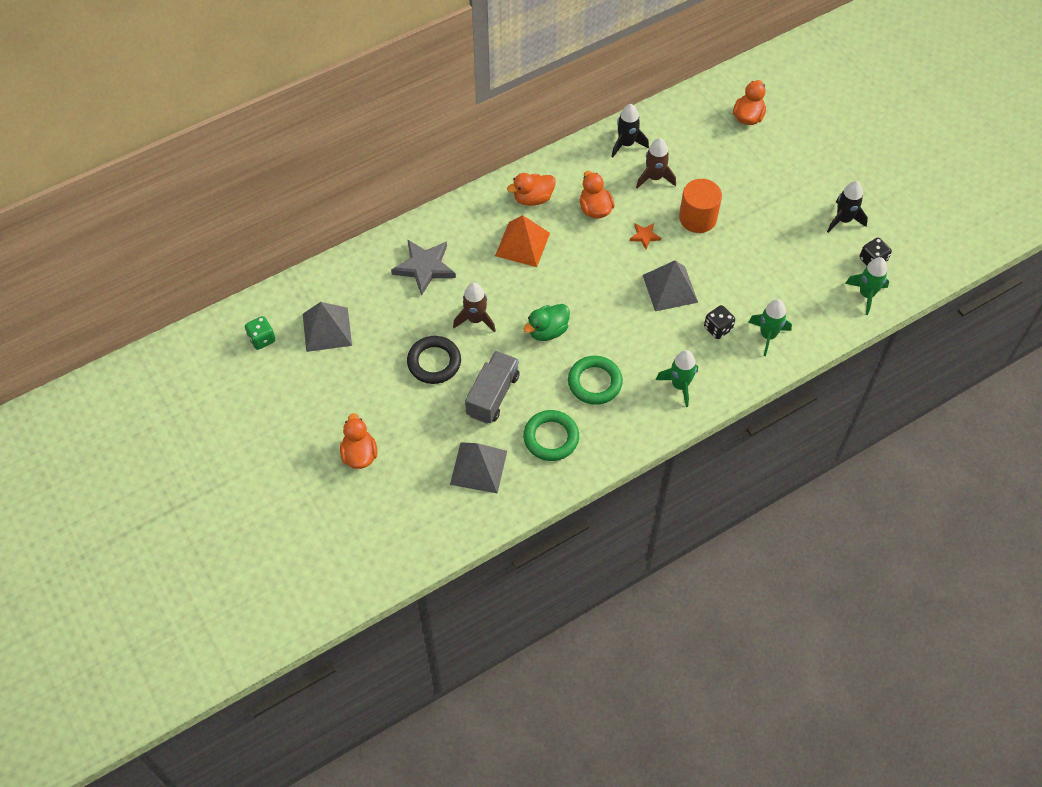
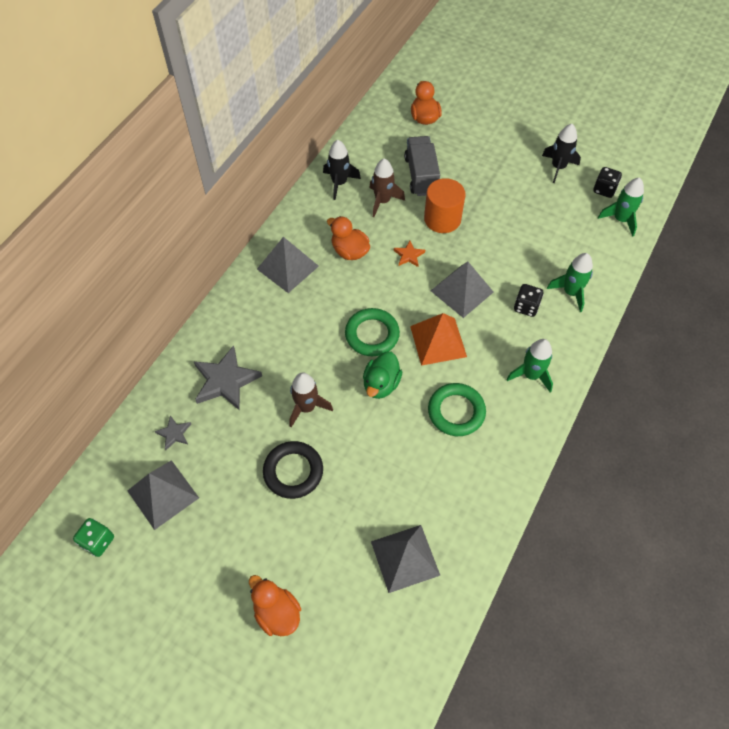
camera: 30 degrees left, 0 degrees up
grey truck [465,351,520,424] -> grey truck moved to [404,136,440,196]
orange pyramid [495,215,550,267] -> orange pyramid moved to [410,313,467,366]
orange duck [507,173,556,206] -> grey pyramid [257,237,319,293]
green ring [523,410,579,461] -> green ring moved to [345,308,400,356]
none -> grey star [155,415,191,450]

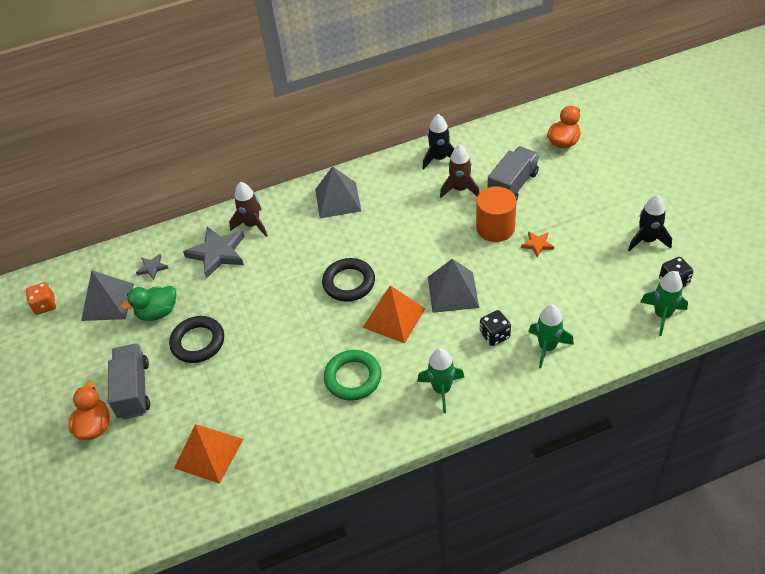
camera: 45 degrees right, 10 degrees down
green dice [73,518,114,557] -> orange dice [26,282,56,315]
brown rocket [290,373,333,427] -> brown rocket moved to [229,182,268,237]
orange duck [327,216,370,260] -> none
green ring [345,308,400,356] -> black ring [322,258,375,302]
green duck [363,352,402,399] -> green duck moved to [121,286,176,321]
grey pyramid [371,525,441,593] -> orange pyramid [174,424,243,484]
orange star [394,241,425,267] -> orange star moved to [521,231,554,257]
none -> grey truck [108,343,150,419]

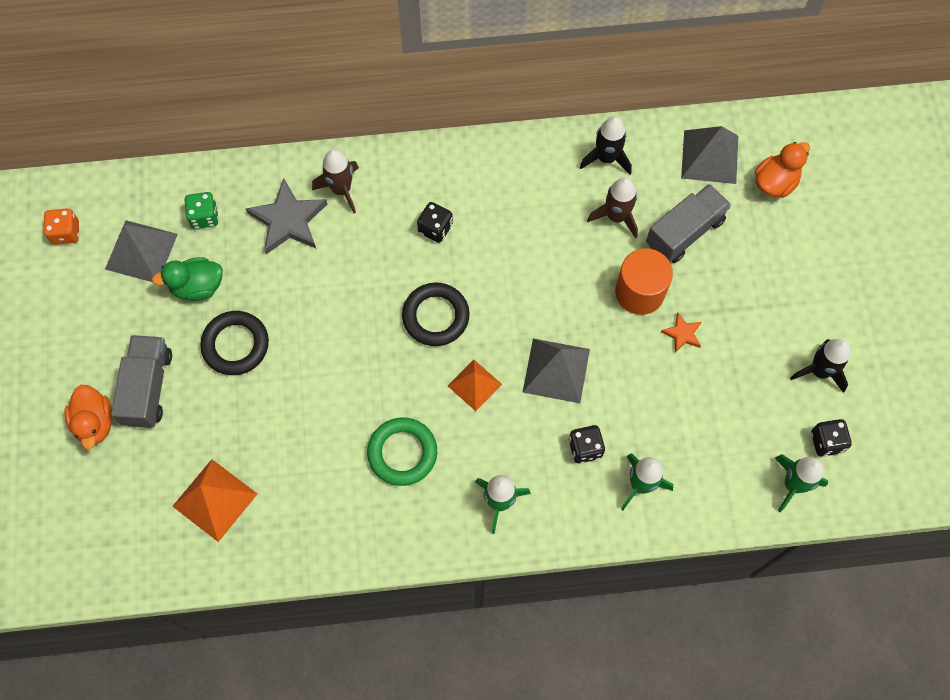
camera: 10 degrees right, 20 degrees up
orange duck [69,382,110,440] -> orange duck turned 150 degrees clockwise [64,385,113,450]
grey star [136,254,168,280] -> green dice [185,192,219,229]
grey pyramid [315,166,361,218] -> grey pyramid moved to [681,126,738,184]
orange pyramid [362,285,425,343] -> orange pyramid [448,360,502,411], size x0.66
none -> black dice [417,202,453,243]

